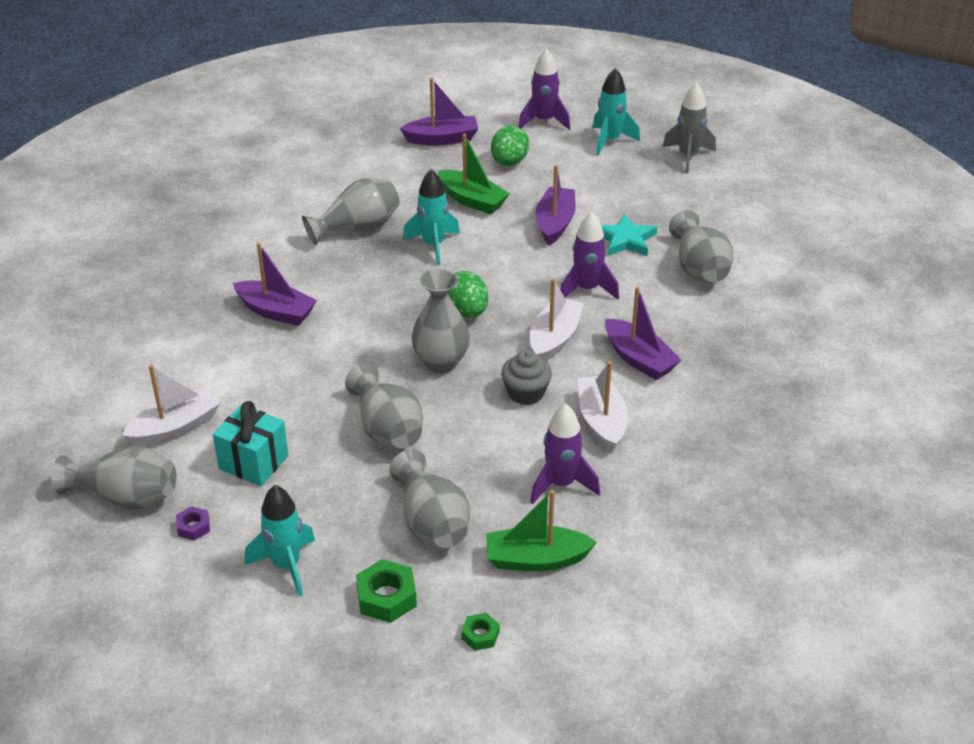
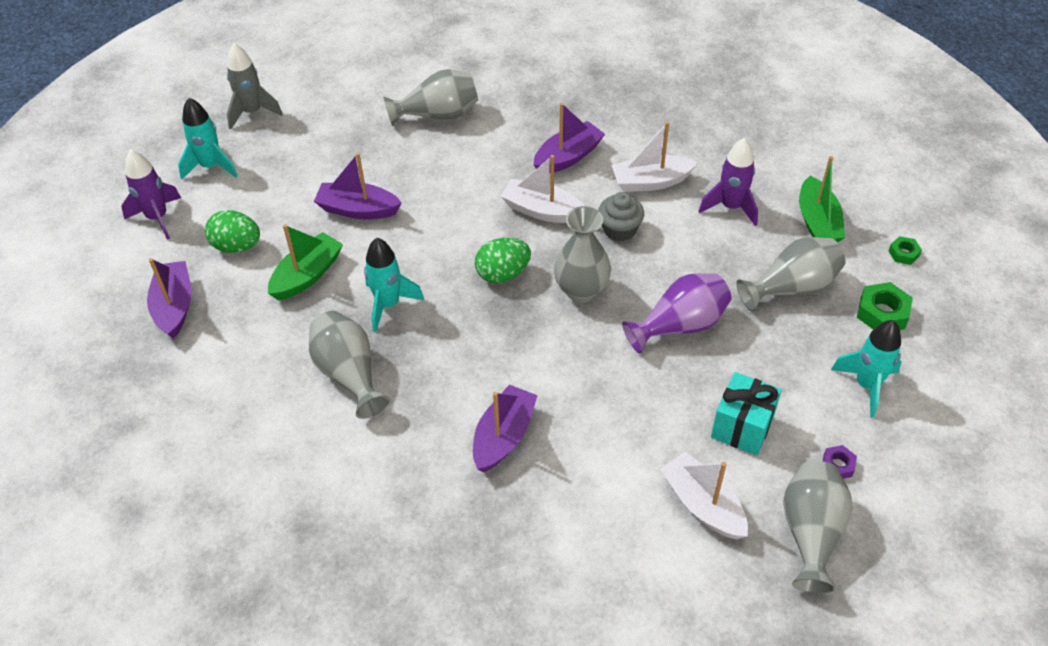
camera: 90 degrees left, 10 degrees up
grey vase [345,363,423,449] -> purple vase [622,273,732,354]
purple rocket [560,212,619,300] -> none
turquoise star [601,213,657,256] -> none

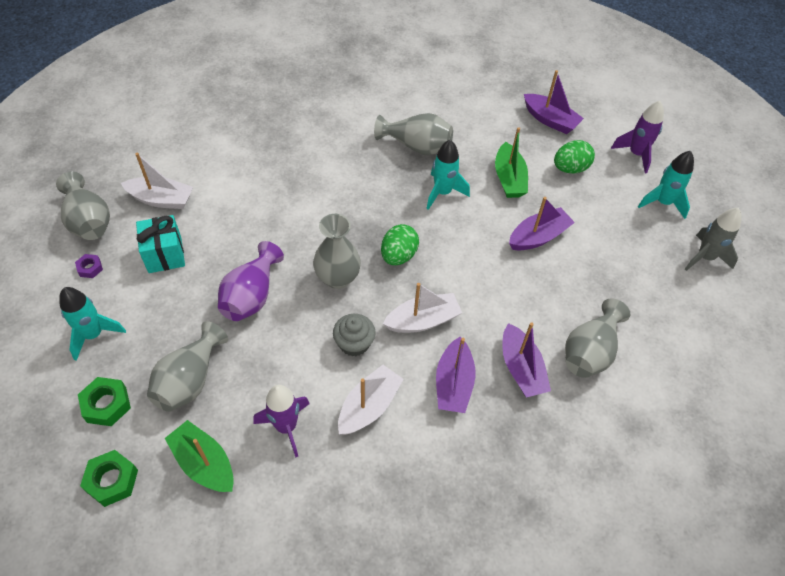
camera: 135 degrees right, 5 degrees up
purple boat [473,385,538,473] -> purple boat moved to [502,322,551,397]
green nut [888,236,922,265] -> green nut [80,450,138,507], size x1.71

